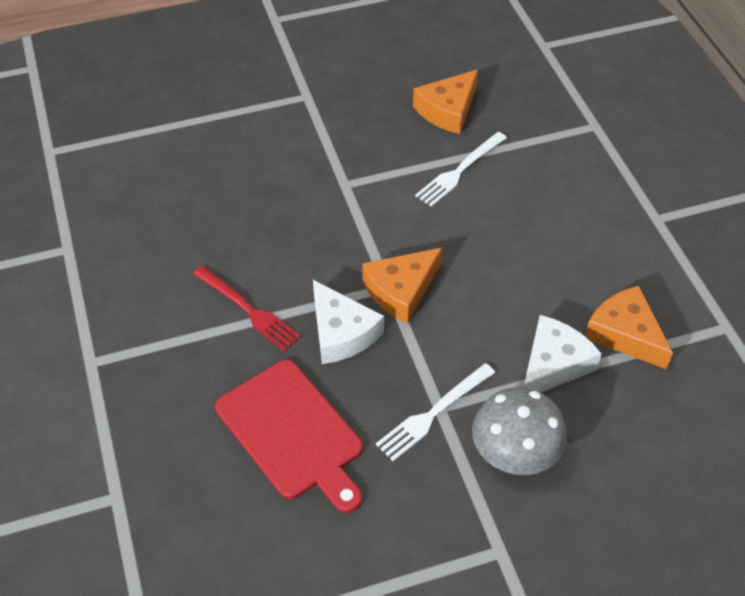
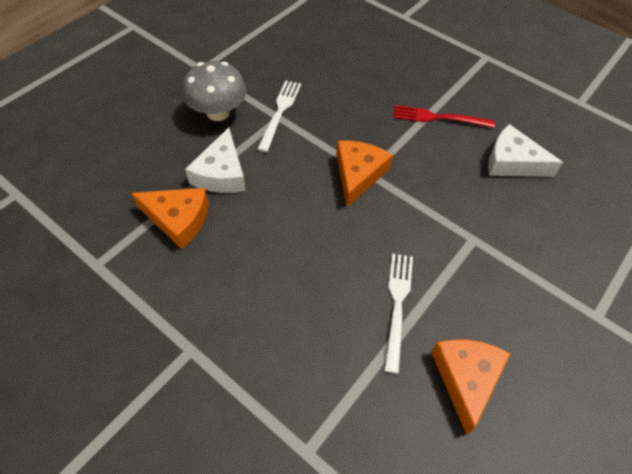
camera: 145 degrees right, 5 degrees up
red cutting board [215,360,363,513] -> none
white cheese [313,280,384,364] -> white cheese moved to [488,124,563,177]

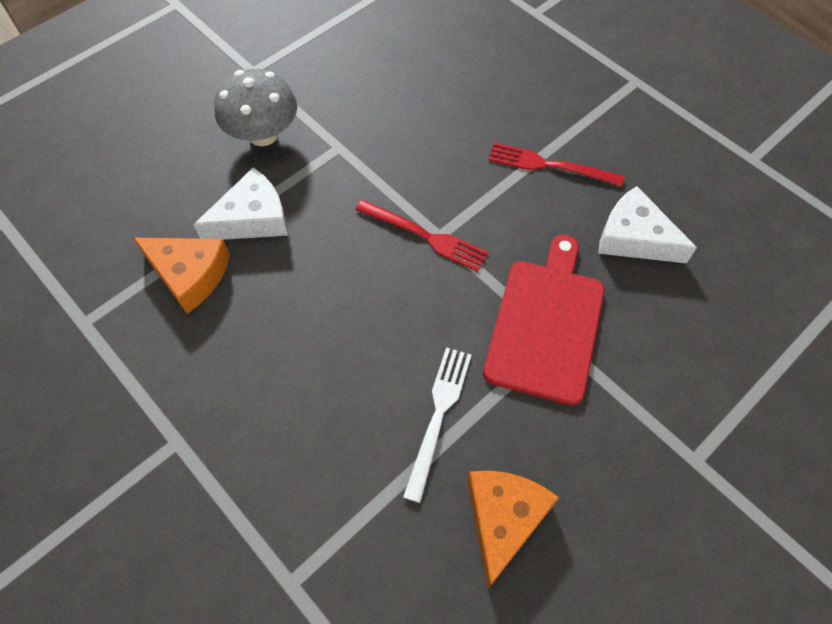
camera: 10 degrees right, 5 degrees up
white cheese [185,128,246,193] -> white cheese turned 135 degrees counterclockwise [193,167,288,240]
white fork [257,80,301,152] -> none
orange cheese [336,141,393,207] -> red fork [355,200,489,272]
none -> red cutting board [483,235,605,405]

